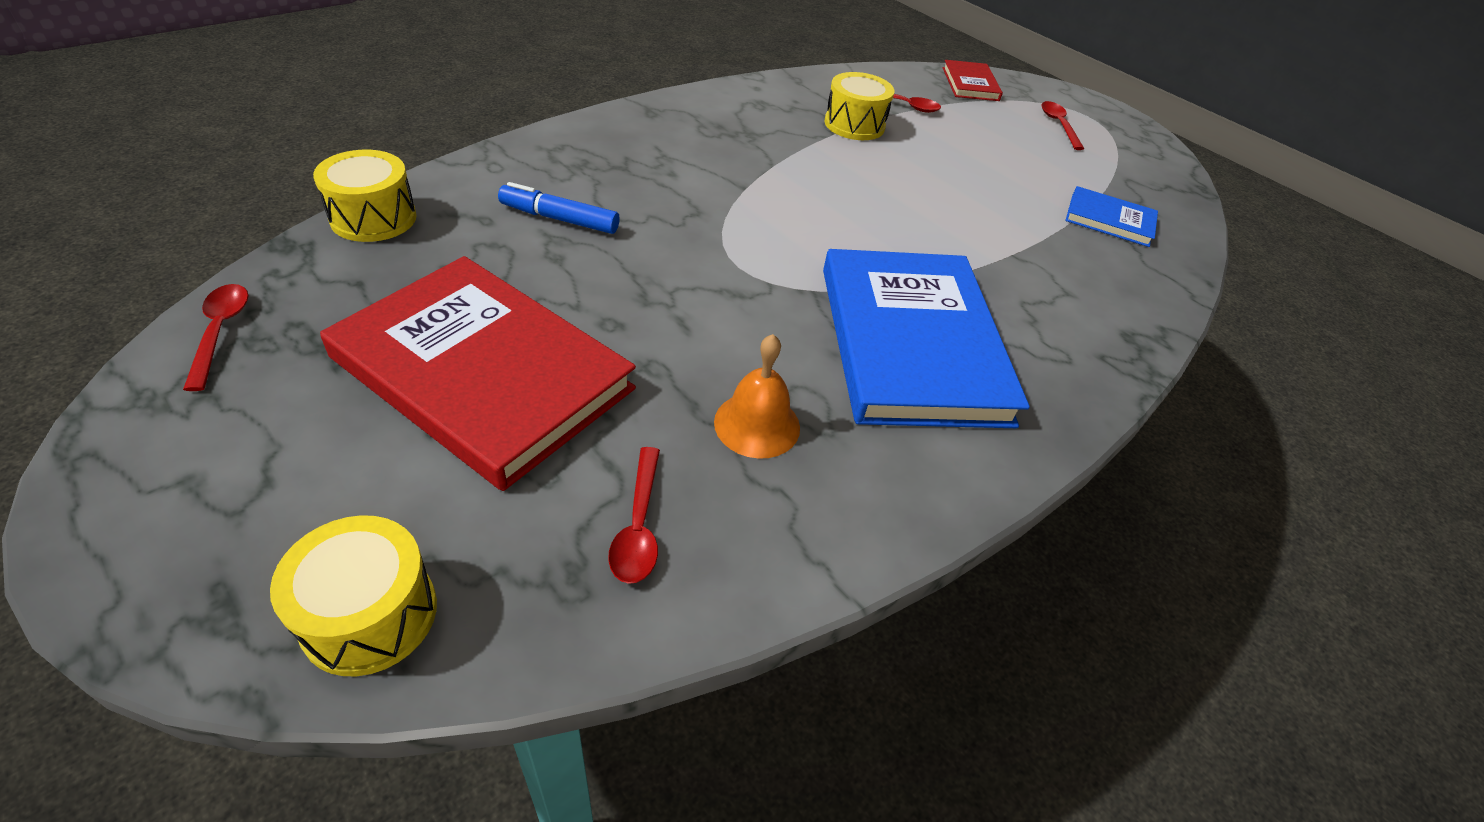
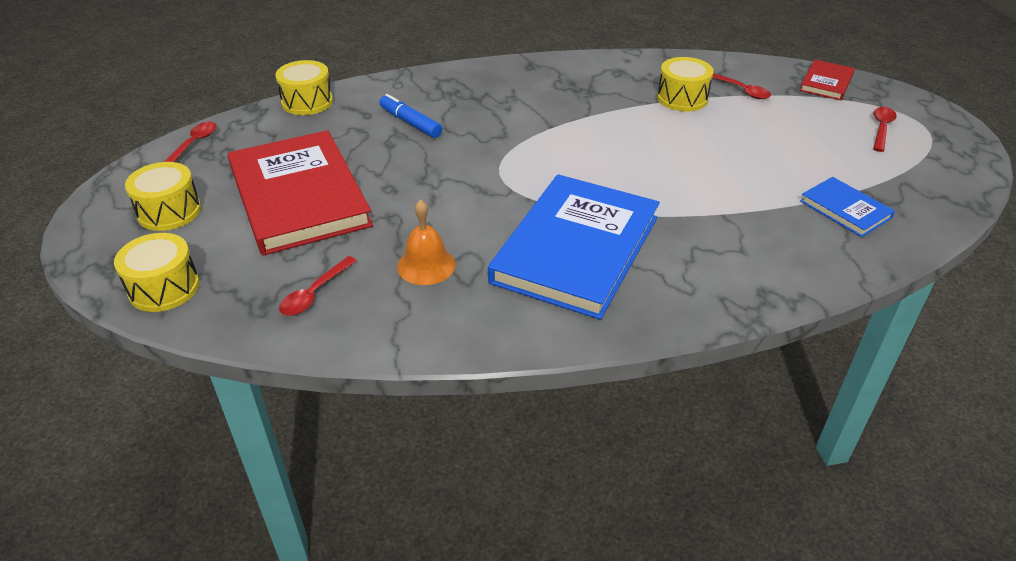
camera: 35 degrees right, 5 degrees down
none -> yellow drum [125,162,201,231]

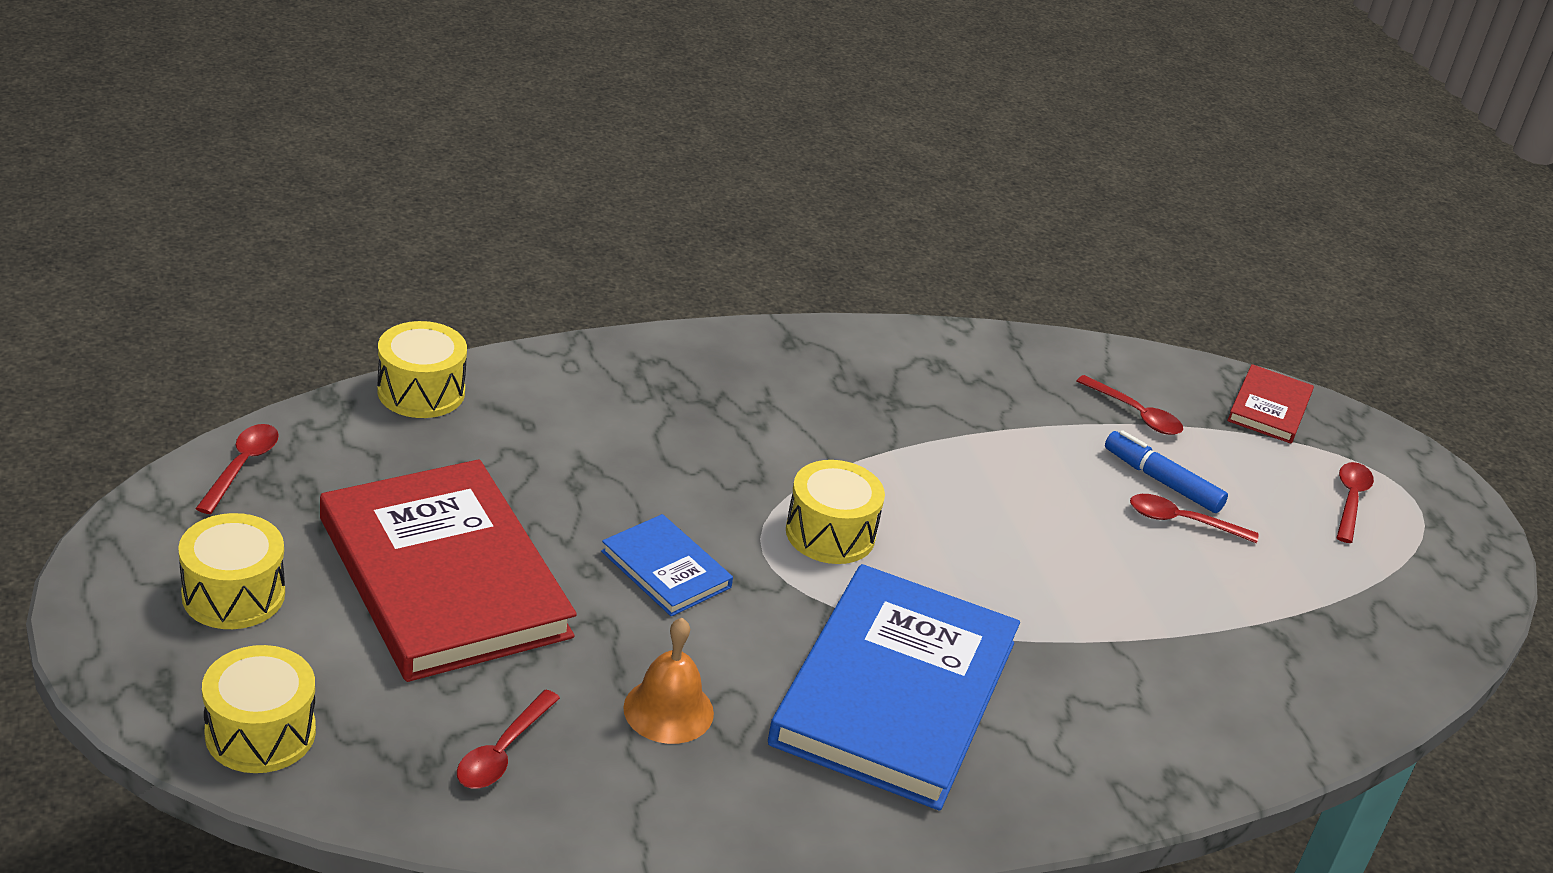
camera: 10 degrees left, 5 degrees down
blue marker [379,94,443,138] -> blue marker moved to [1105,430,1228,513]
yellow drum [657,57,714,111] -> yellow drum moved to [786,460,885,564]
blue book [800,177,895,237] -> blue book moved to [601,514,733,616]
none -> red spoon [1130,494,1258,543]

